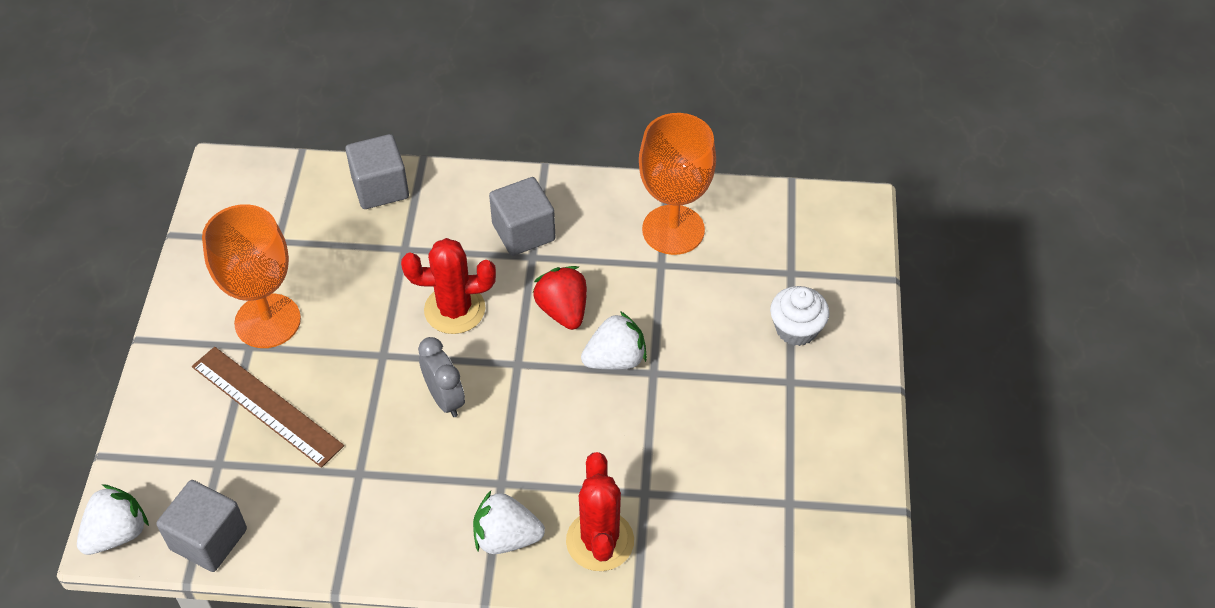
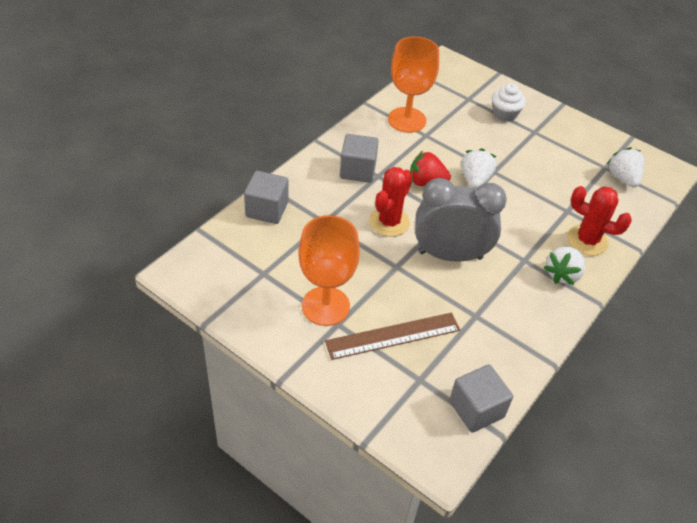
camera: 60 degrees left, 5 degrees down
white strawberry [77,484,149,555] -> white strawberry moved to [607,147,644,188]
grey clock [418,337,465,417] -> grey clock [415,178,507,262], size x1.90

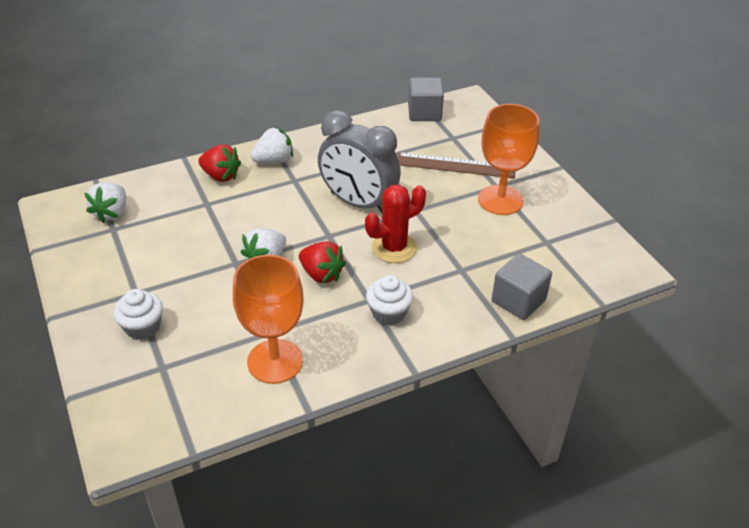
camera: 150 degrees left, 5 degrees down
grey cube [340,134,379,183] -> white cupcake [366,275,413,325]
red cactus [567,186,632,256] -> red strawberry [198,144,241,182]

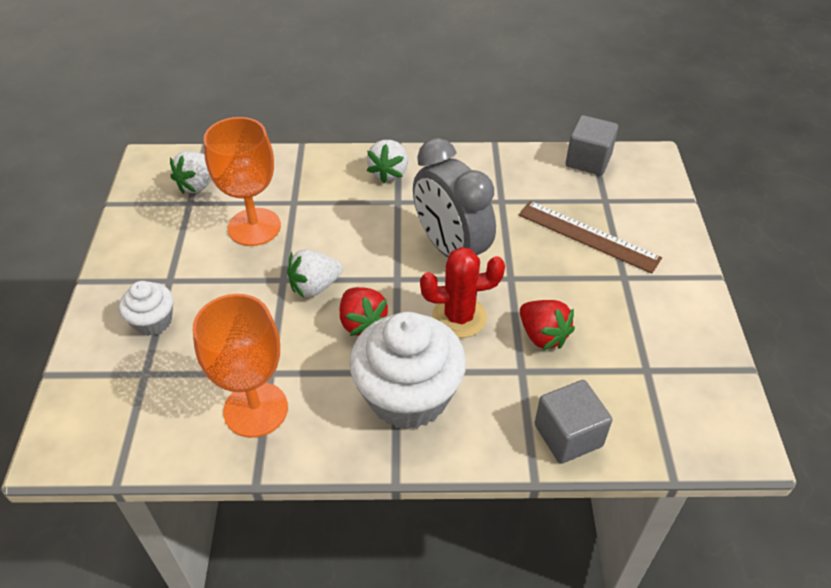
camera: 25 degrees right, 5 degrees up
red strawberry [198,144,241,182] -> red strawberry moved to [520,300,575,350]
white strawberry [250,127,293,164] -> white strawberry turned 105 degrees clockwise [367,140,408,183]
white cupcake [366,275,413,325] -> white cupcake [349,312,466,430], size x1.97
orange goblet [478,104,539,215] -> orange goblet moved to [204,117,281,246]

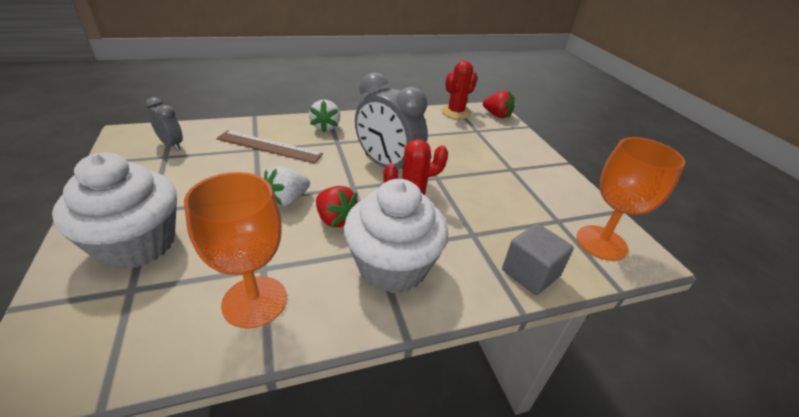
camera: 20 degrees left, 10 degrees down
white cupcake [119,281,173,336] -> white cupcake [52,152,177,269], size x1.97
white strawberry [170,151,212,194] -> grey clock [146,97,183,150]
orange goblet [204,117,281,246] -> orange goblet moved to [576,137,685,261]
brown ruler [519,201,662,274] -> brown ruler moved to [216,130,323,163]
red strawberry [520,300,575,350] -> red strawberry moved to [483,90,515,118]
grey cube [566,115,618,175] -> red cactus [441,60,477,119]

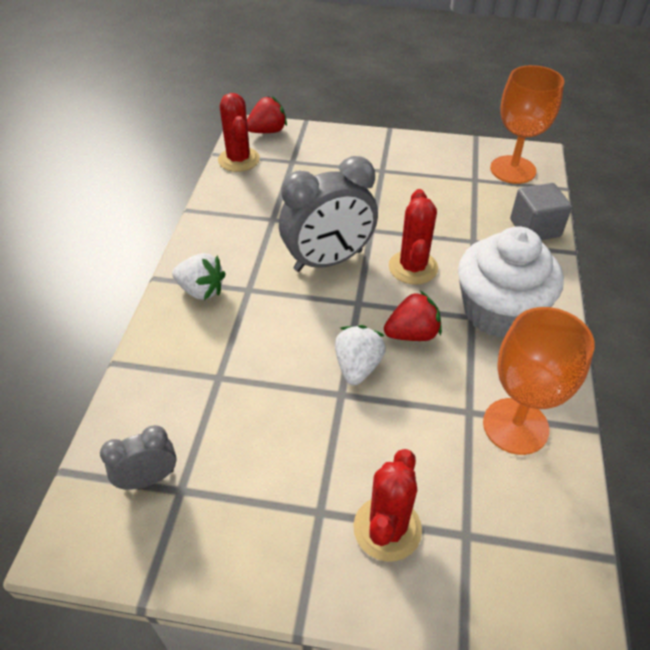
camera: 60 degrees left, 10 degrees up
white cupcake [52,152,177,269] -> red cactus [353,449,422,562]
brown ruler [216,130,323,163] -> none
white strawberry [264,166,310,206] -> white strawberry turned 150 degrees counterclockwise [335,325,386,385]

